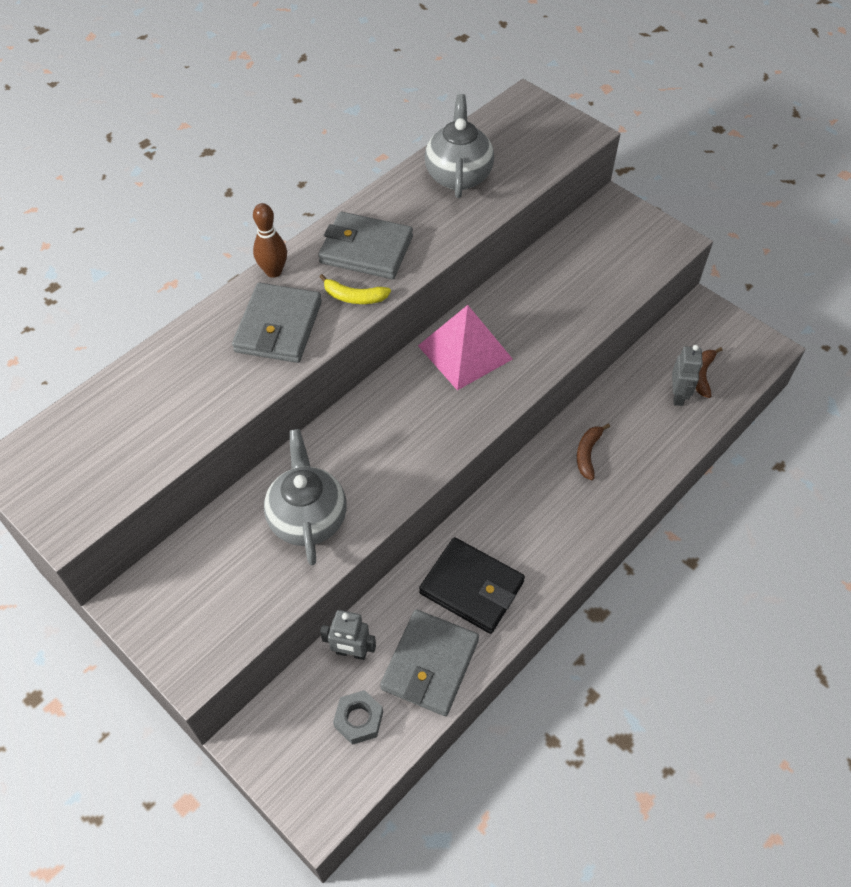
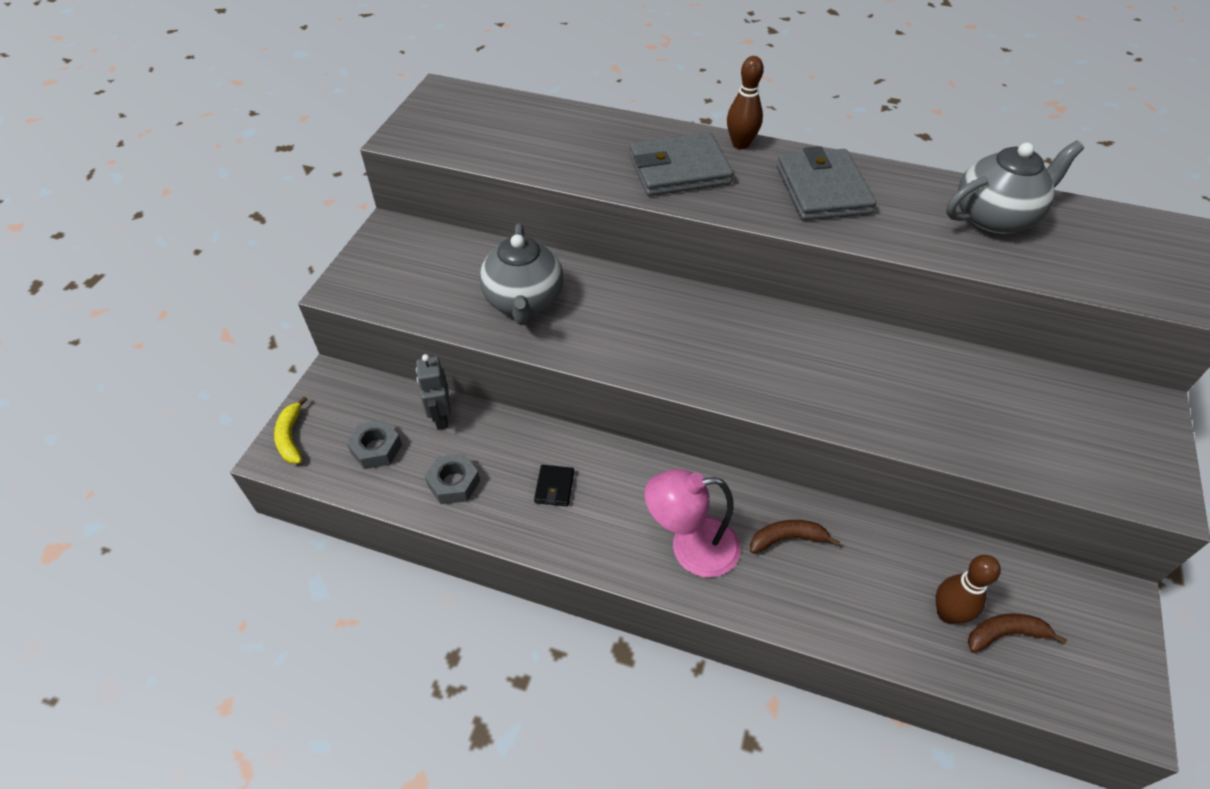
camera: 65 degrees right, 5 degrees down
grey teapot [264,429,347,566] -> grey teapot turned 120 degrees clockwise [479,223,564,325]
yellow banana [320,274,391,304] -> yellow banana moved to [274,396,307,464]
grey wallet [380,609,479,716] -> grey nut [425,454,480,504]
pink pyramid [418,305,513,390] -> none
black wallet [419,537,525,634] -> black wallet [534,465,574,506], size x0.45
grey robot [672,345,703,406] -> brown bowling pin [936,555,1001,624]
none -> pink lamp [645,469,741,577]

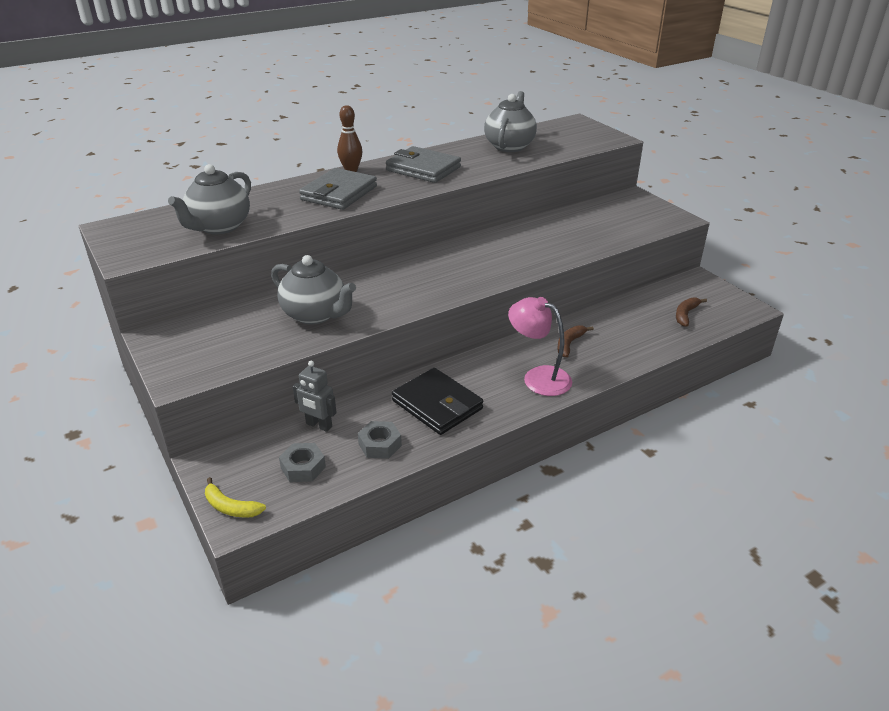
camera: 50 degrees left, 15 degrees down
black wallet [534,465,574,506] -> black wallet [392,368,483,435], size x2.24
pink lamp [645,469,741,577] -> pink lamp turned 90 degrees clockwise [508,297,572,396]
brown bowling pin [936,555,1001,624] -> none
none -> grey teapot [168,164,251,234]

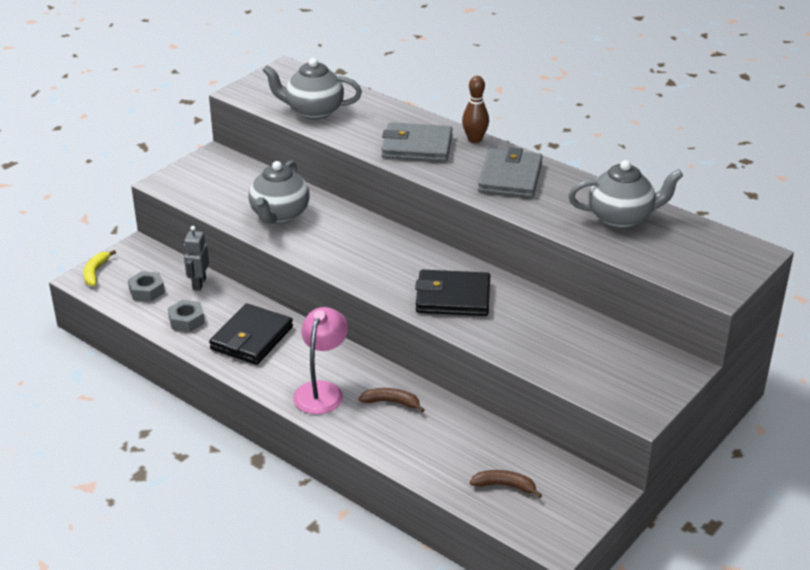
camera: 70 degrees right, 0 degrees up
none -> black wallet [415,270,490,316]

